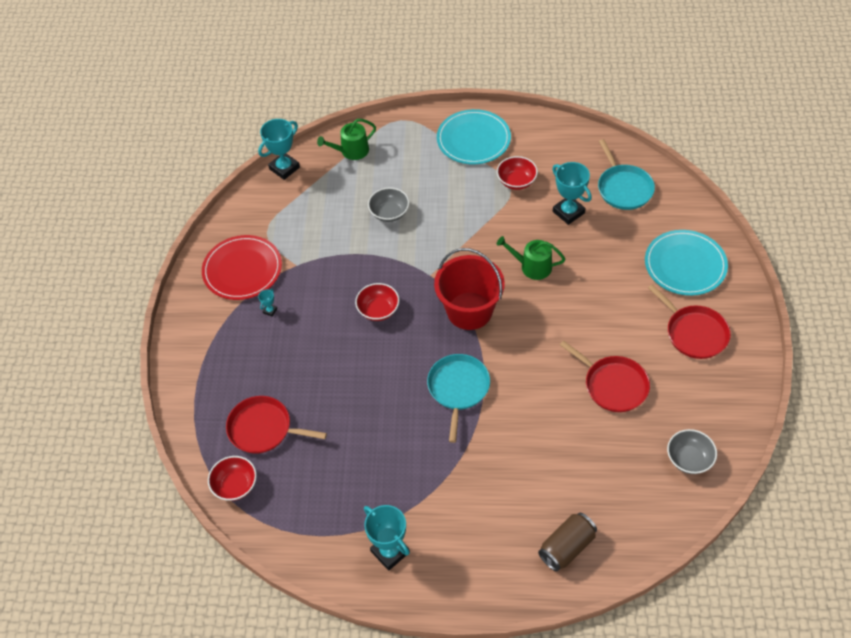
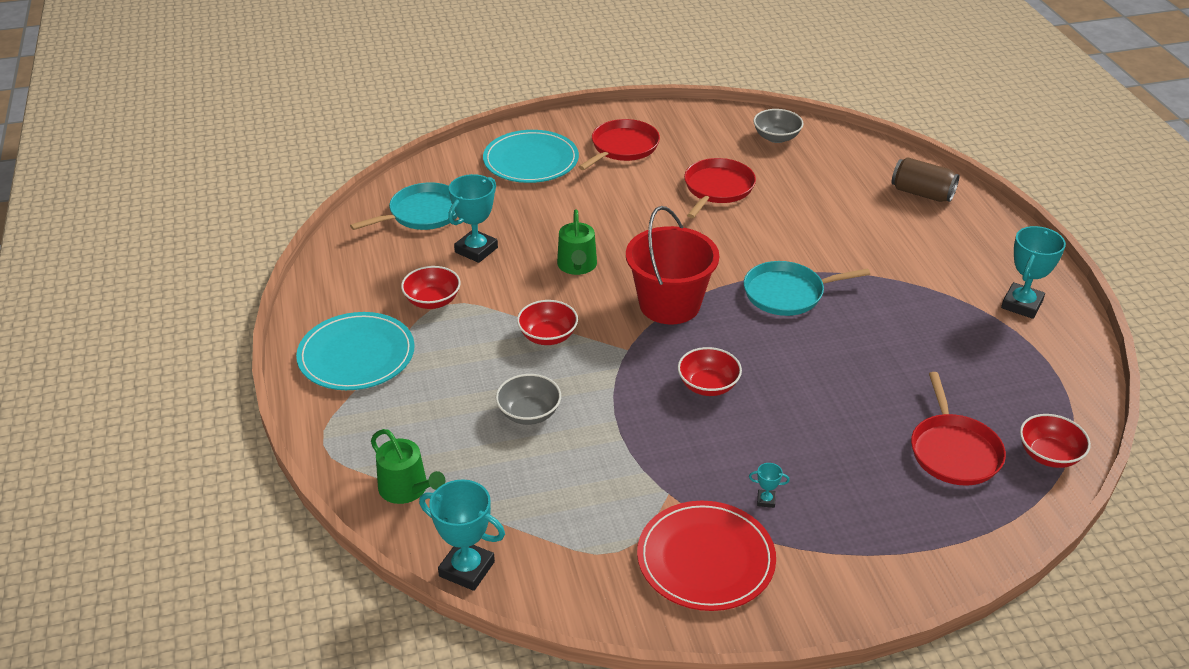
camera: 110 degrees left, 15 degrees down
none -> red bowl [517,300,578,345]

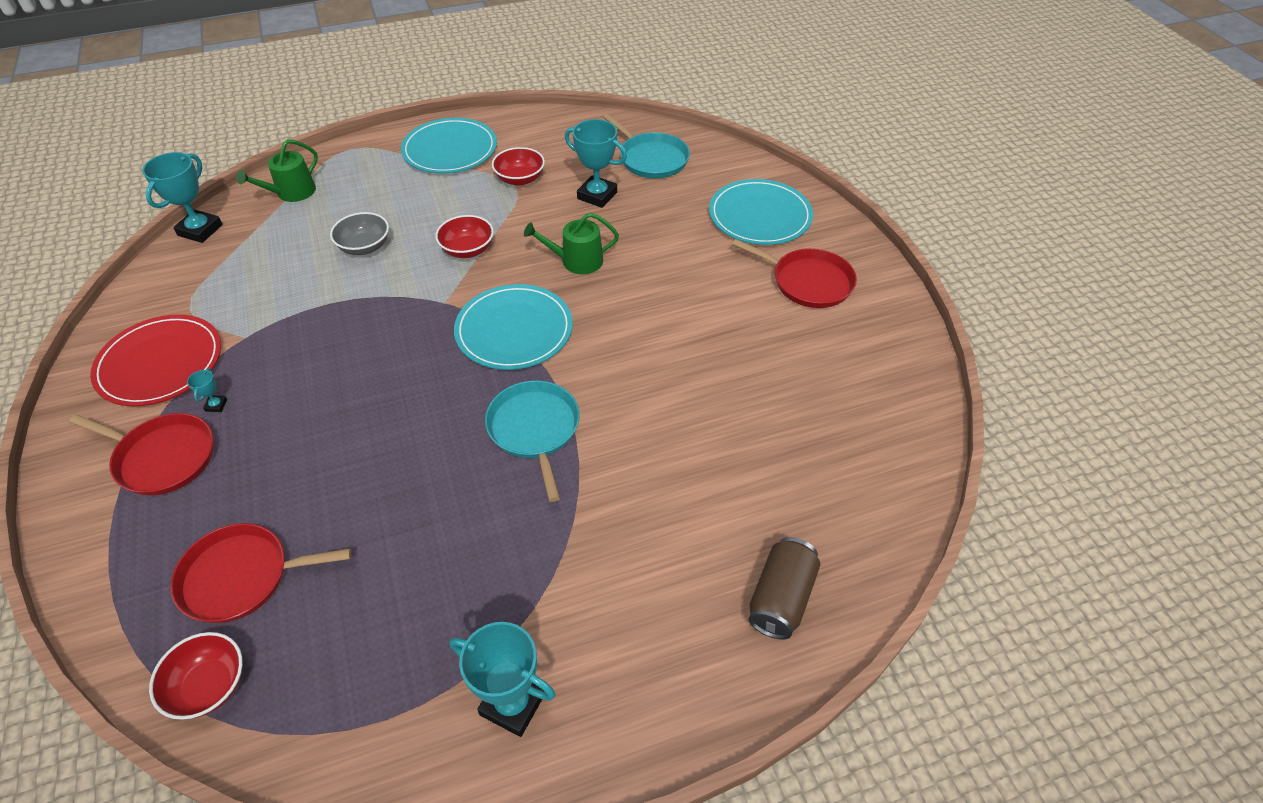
camera: 85 degrees right, 10 degrees up
red bucket [626,206,719,324] -> turquoise plate [454,284,573,370]
red bowl [678,347,742,396] -> none
red pan [684,158,756,218] -> red pan moved to [69,413,214,496]
grey bowl [753,109,804,143] -> none

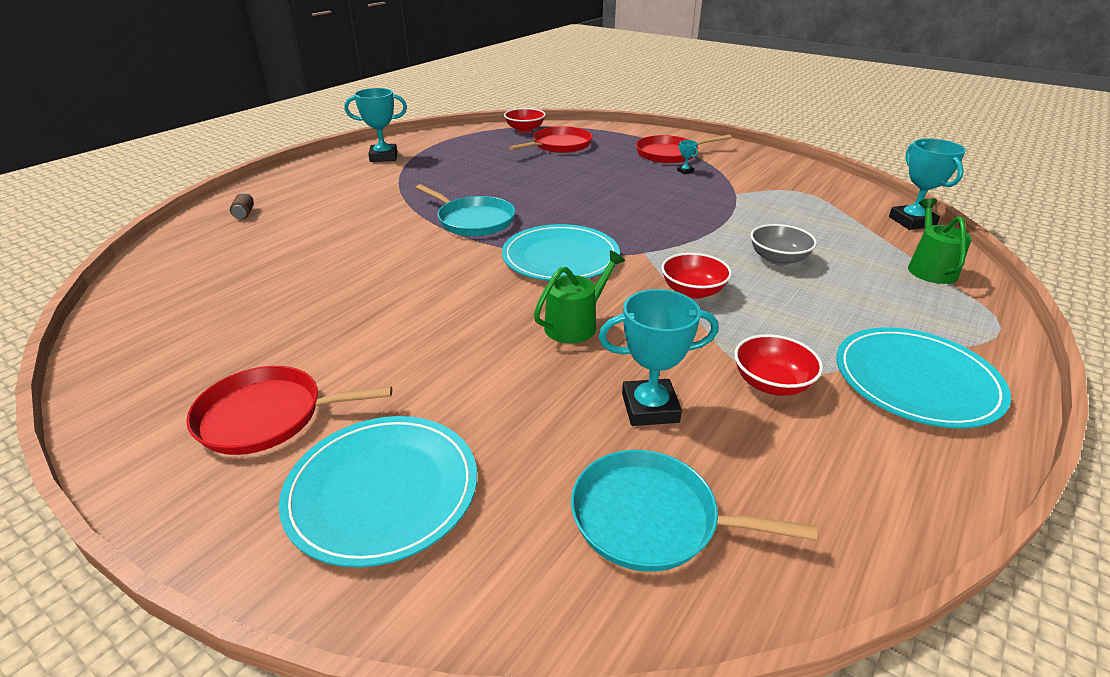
camera: 145 degrees right, 15 degrees down
red plate [90,315,221,406] -> none
brown can [749,537,820,640] -> brown can [230,193,254,219], size x0.50

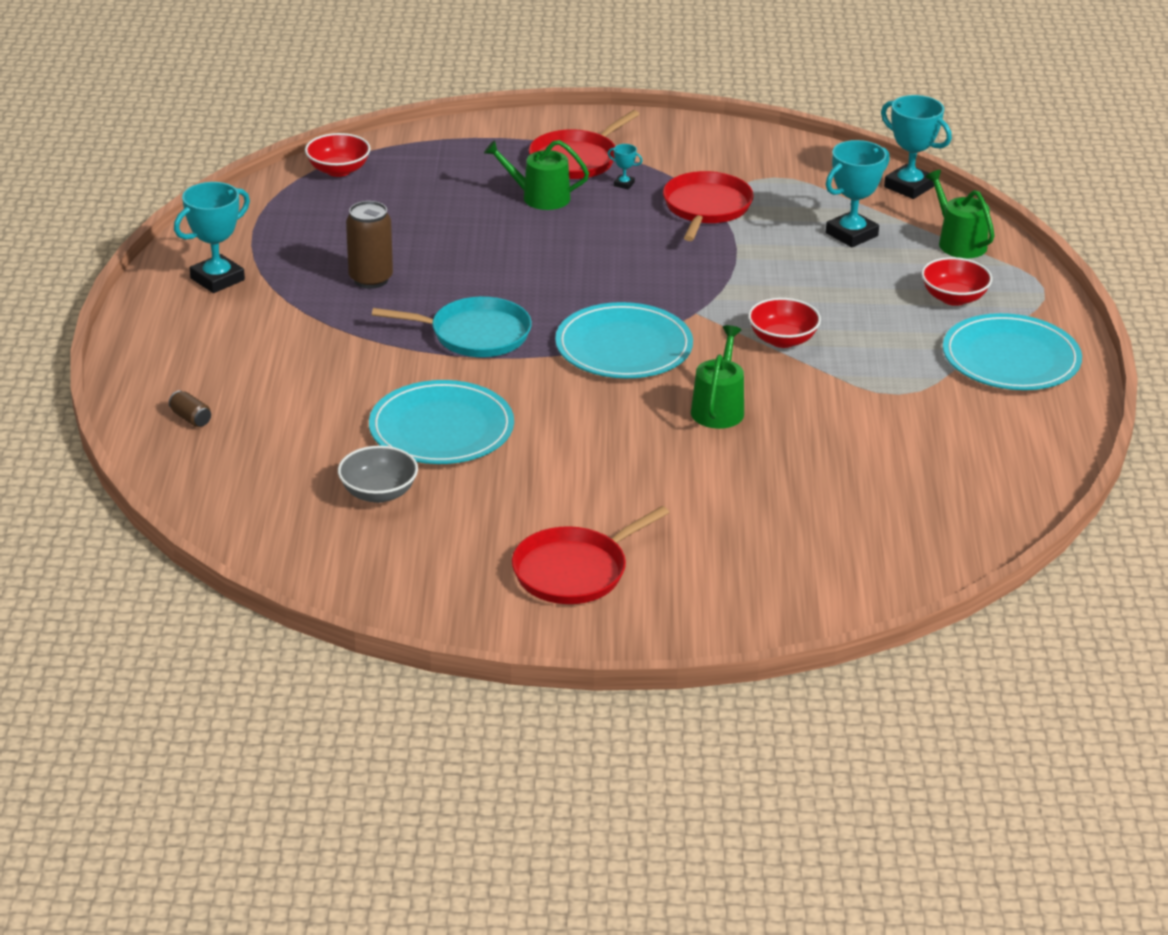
camera: 35 degrees left, 0 degrees up
turquoise plate [279,416,477,568] -> turquoise plate moved to [369,380,514,464]
red pan [509,126,593,153] -> red pan moved to [663,171,754,241]
turquoise pan [571,450,817,572] -> none
turquoise trophy [599,289,719,426] -> turquoise trophy moved to [826,140,890,247]
red bowl [734,334,823,396] -> red bowl moved to [921,257,992,306]
grey bowl [750,224,817,265] -> grey bowl moved to [338,446,418,503]
none -> brown can [346,201,393,289]
none -> green watering can [484,140,589,210]

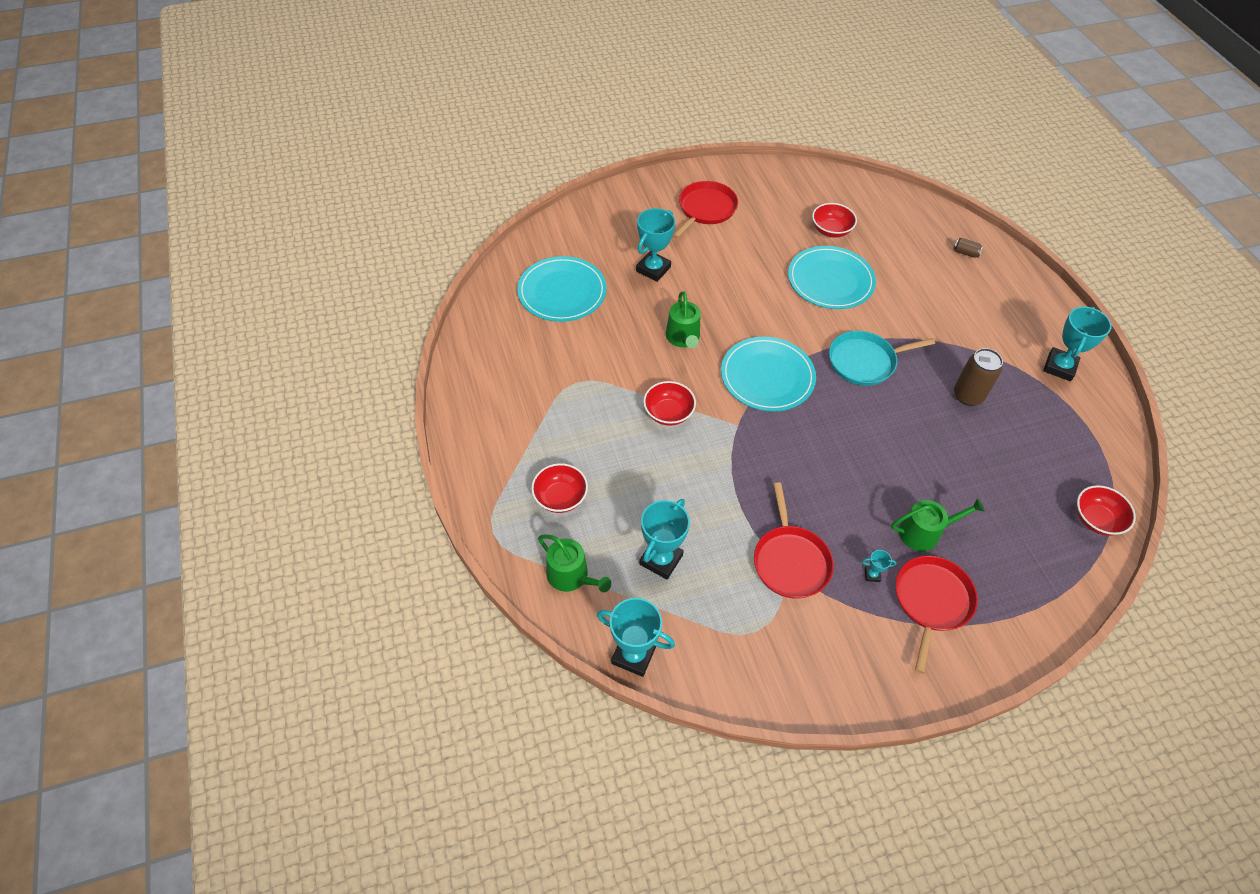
camera: 160 degrees right, 20 degrees up
grey bowl [338,446,418,503] -> red bowl [812,203,857,238]
turquoise plate [943,313,1082,390] -> turquoise plate moved to [517,256,607,322]
none -> turquoise trophy [636,208,675,282]

